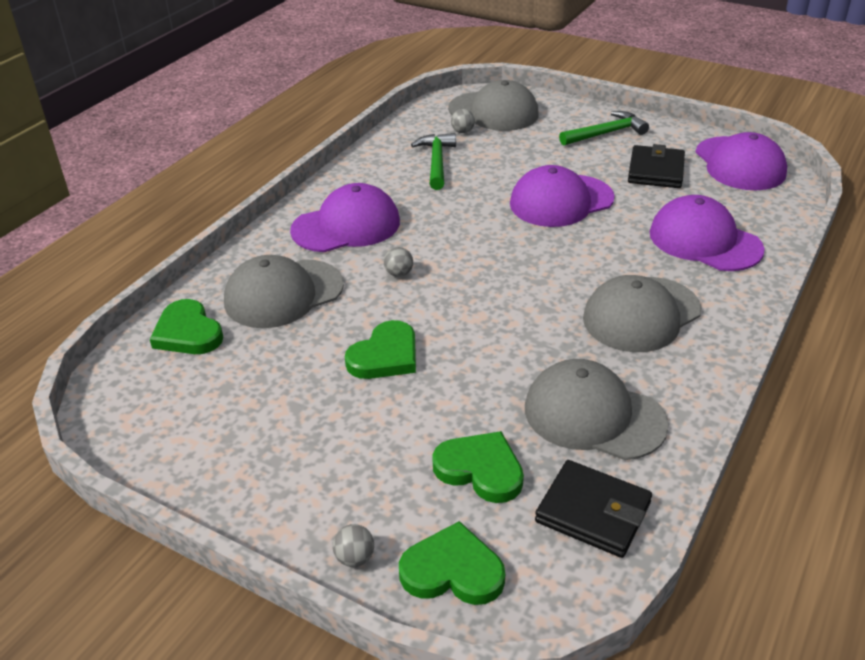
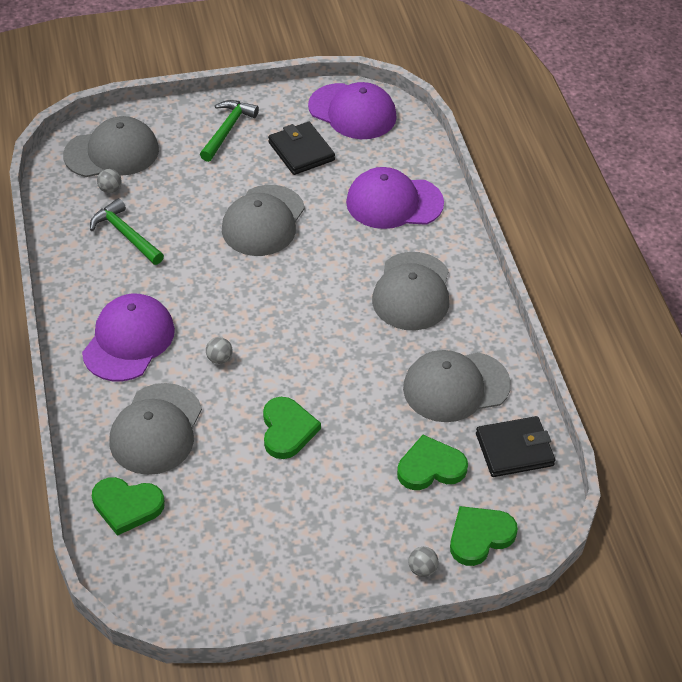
camera: 45 degrees left, 10 degrees up
purple cap [510,165,615,227] -> grey cap [222,185,305,256]

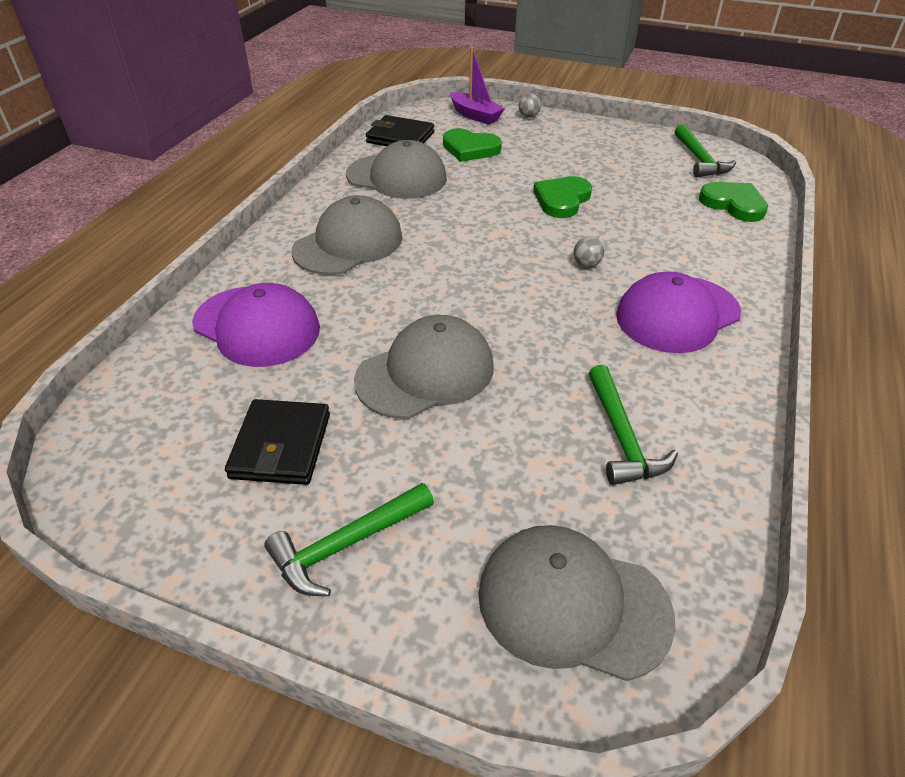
camera: 145 degrees left, 5 degrees down
grey ball [97,169,122,193] -> none
grey cap [110,383,202,475] -> none
purple cap [308,82,397,139] -> none
green heart [450,506,518,566] -> purple boat [450,47,505,125]
none -> green hammer [675,124,736,177]

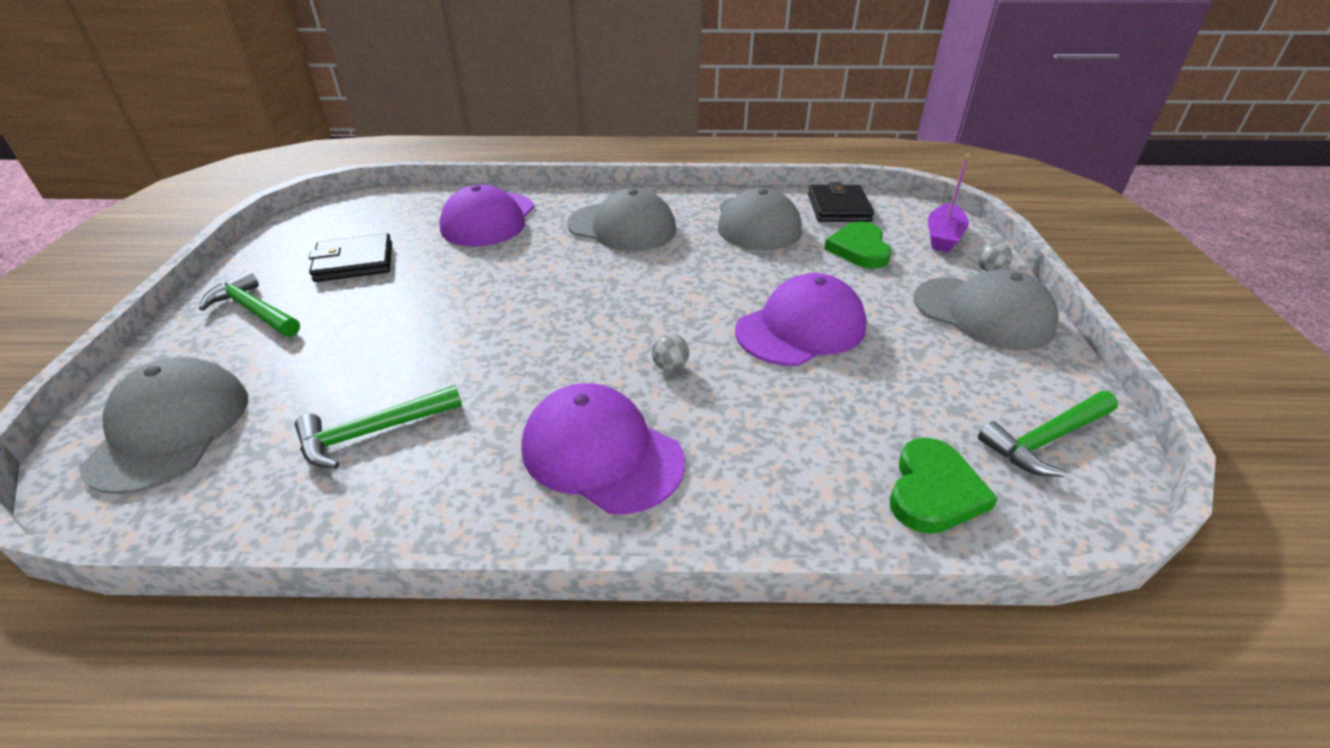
camera: 70 degrees right, 5 degrees down
grey cap [354,315,494,419] -> grey cap moved to [914,269,1059,350]
green heart [533,176,592,218] -> purple cap [735,273,867,366]

